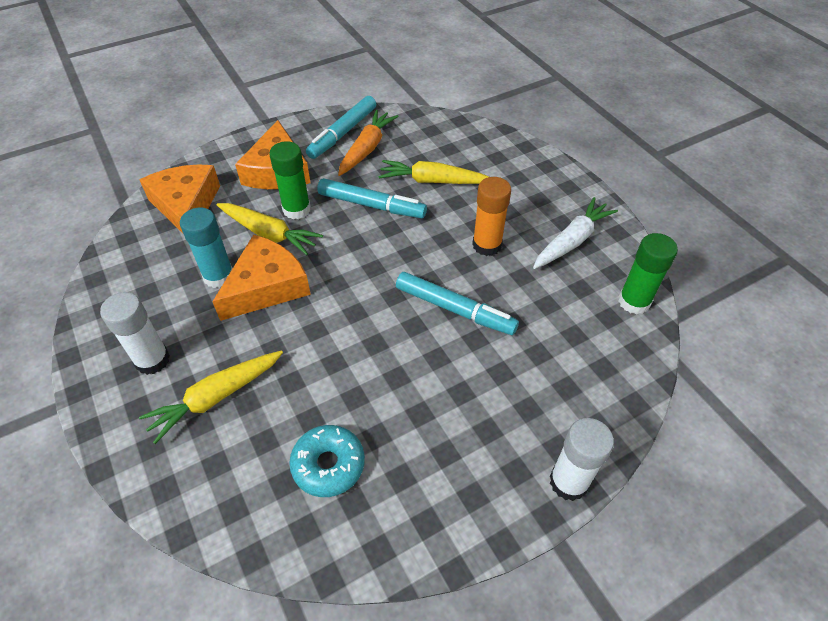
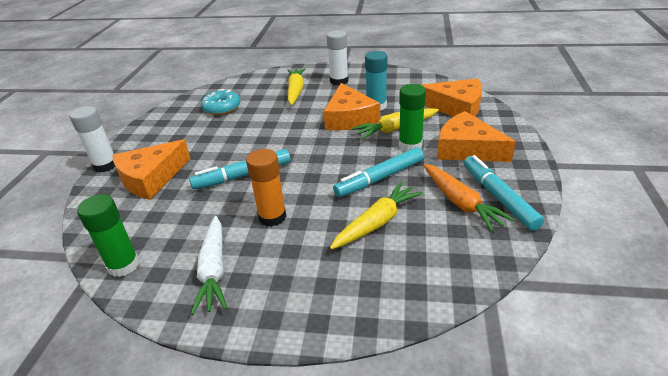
camera: 130 degrees right, 15 degrees down
none -> orange cheese [113,140,191,200]

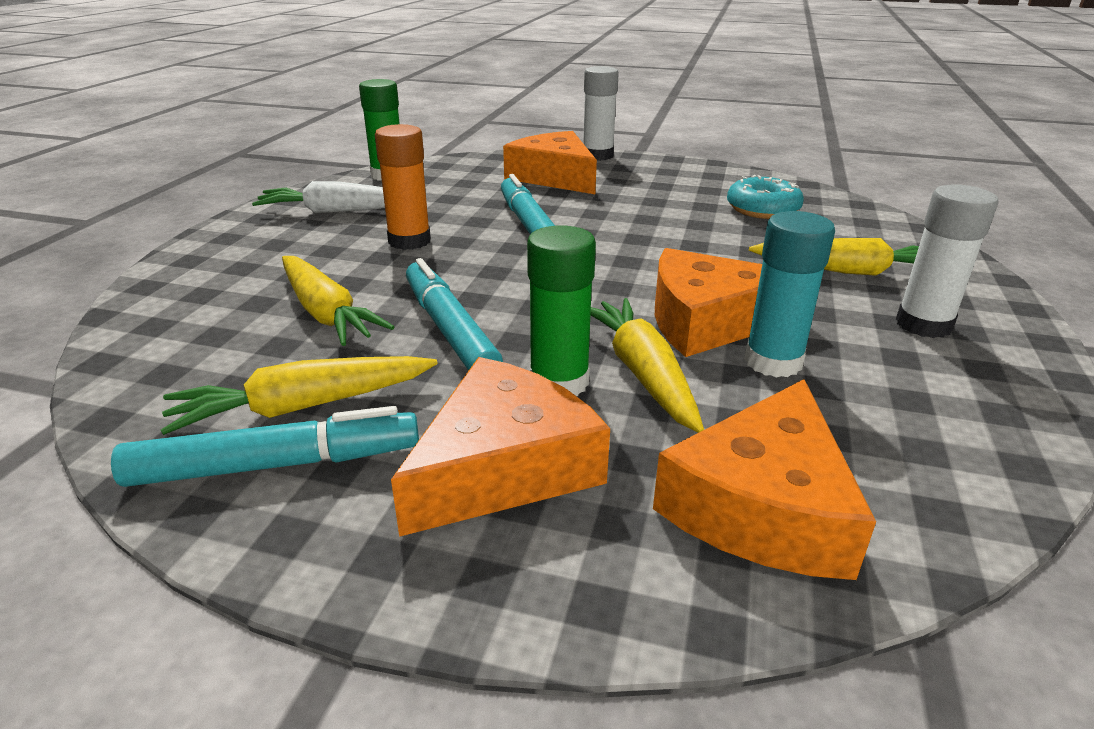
camera: 95 degrees right, 5 degrees down
orange carrot [423,164,514,232] -> yellow carrot [161,356,438,435]

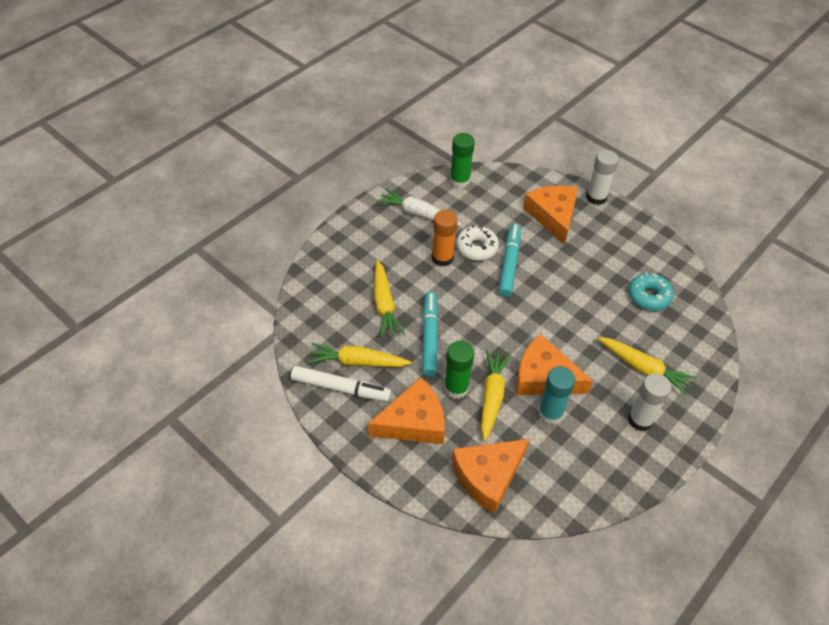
camera: 25 degrees right, 20 degrees up
turquoise marker [111,406,419,487] -> white marker [291,366,391,402]
none -> white donut [456,225,499,261]

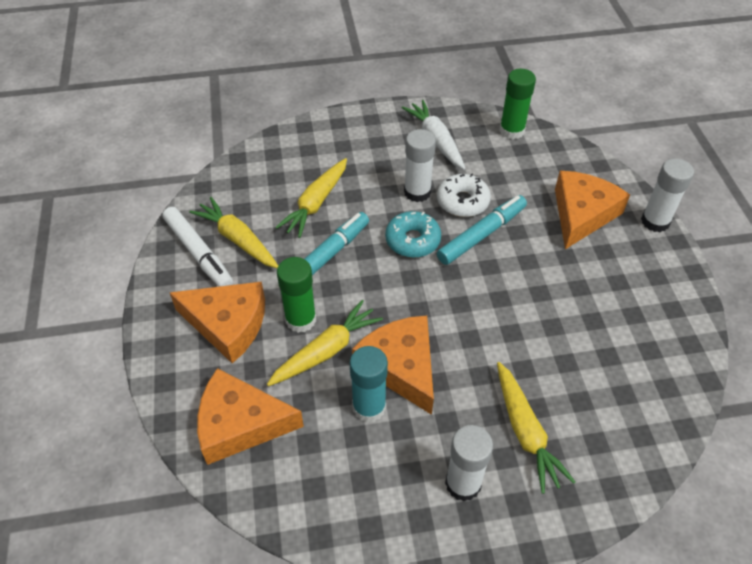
camera: 40 degrees right, 0 degrees up
orange glue stick [432,210,458,266] -> white glue stick [404,129,436,202]
turquoise donut [628,272,674,311] -> turquoise donut moved to [385,211,441,258]

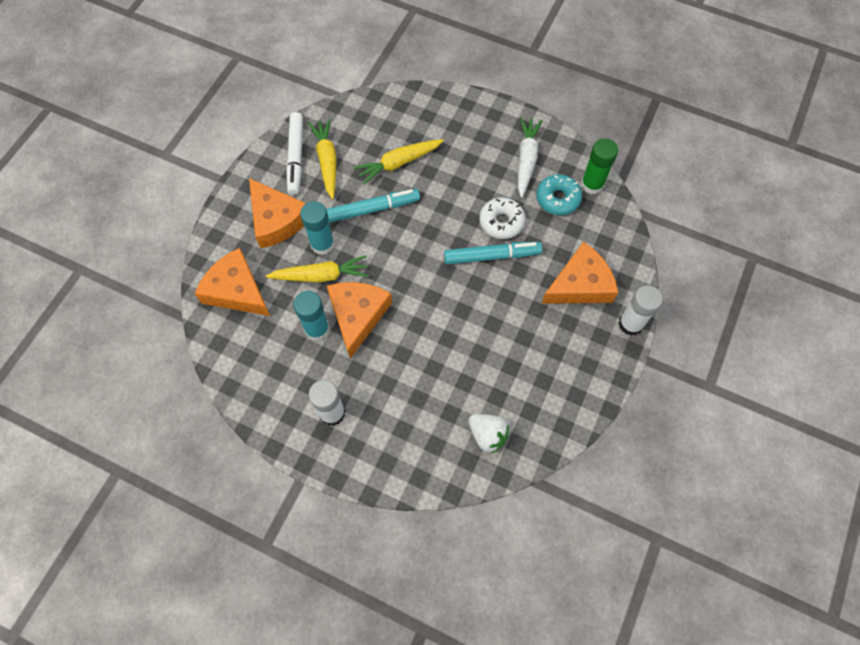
camera: 35 degrees right, 15 degrees up
green glue stick [277,257,316,333] -> turquoise glue stick [300,201,335,255]
turquoise donut [385,211,441,258] -> turquoise donut moved to [537,174,582,215]
white glue stick [404,129,436,202] -> none
yellow carrot [497,362,575,494] -> none
none -> white strawberry [469,414,510,453]

